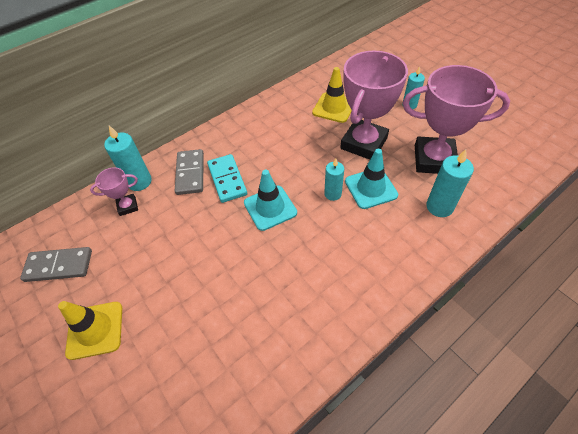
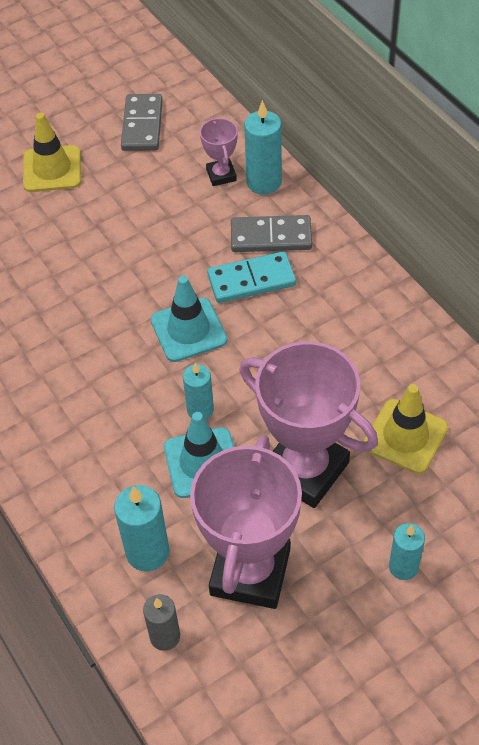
camera: 95 degrees right, 0 degrees up
none -> grey candle [143,594,180,651]

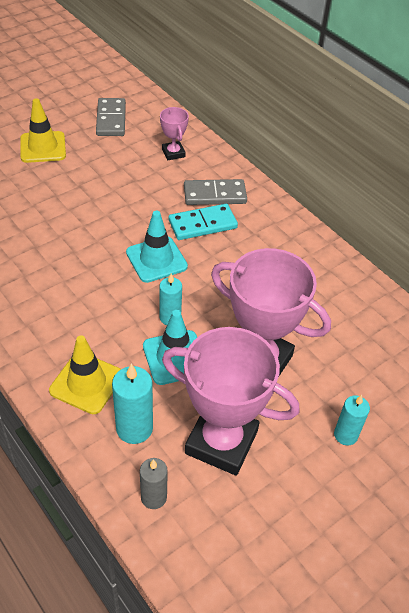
camera: 10 degrees left, 5 degrees down
pink trophy [190,435,302,609] -> pink trophy turned 75 degrees counterclockwise [162,327,299,476]
turquoise candle [244,100,282,195] -> none
yellow traffic cone [364,384,448,474] -> yellow traffic cone moved to [49,336,121,414]

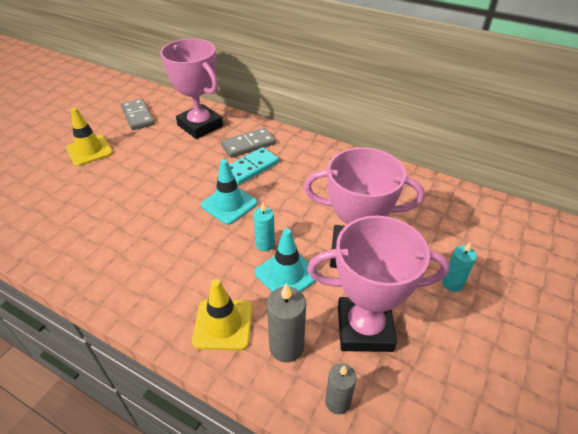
camera: 20 degrees left, 5 degrees down
turquoise candle [112,364,153,444] -> grey candle [267,283,306,363]
pink trophy [160,107,189,160] -> pink trophy [160,39,223,139], size x2.14

